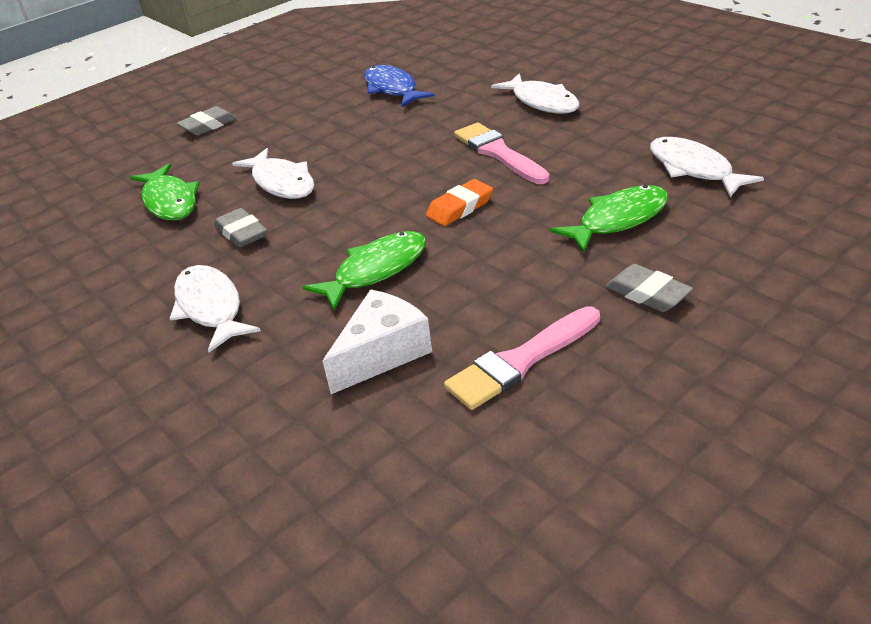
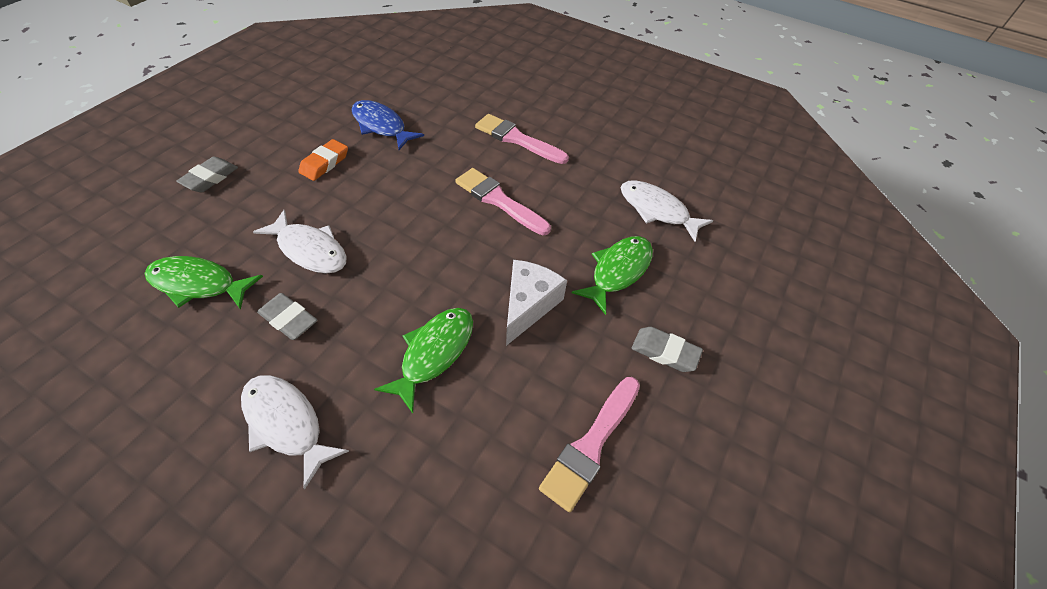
camera: 25 degrees left, 15 degrees up
green fish [130,164,200,221] -> green fish turned 150 degrees clockwise [145,256,263,310]
white cheese [323,289,432,394] -> white cheese moved to [506,260,567,346]
orange eraser [426,179,493,226] -> orange eraser moved to [298,139,348,181]
white fish [491,73,579,114] -> pink brush [475,114,569,164]

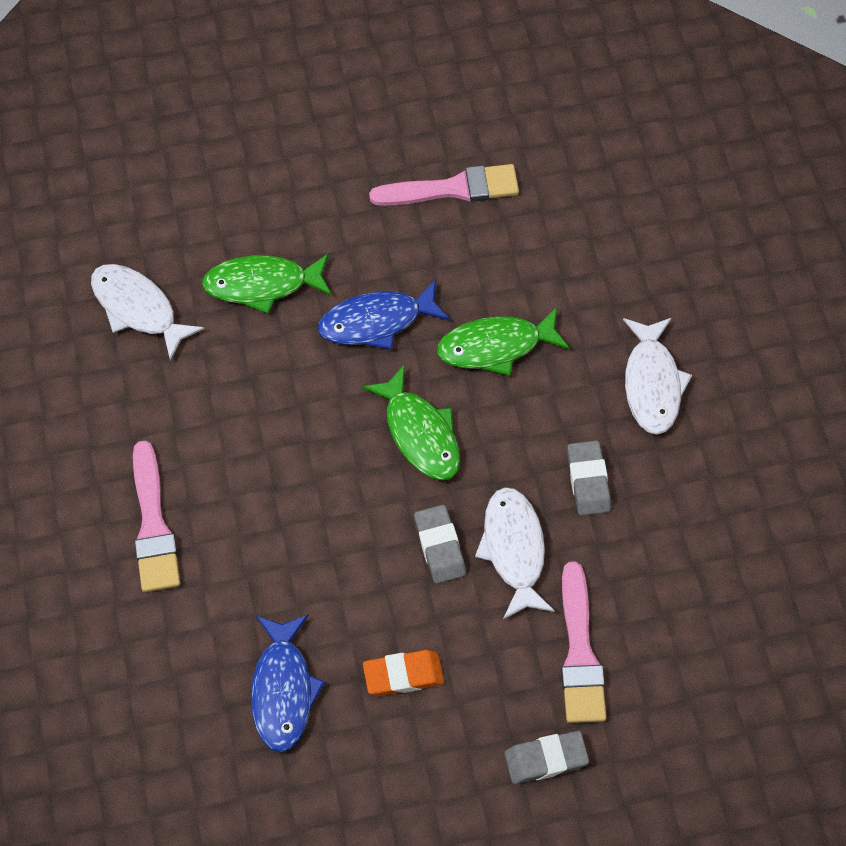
camera: 130 degrees left, 10 degrees up
green fish [145,256,263,310] -> green fish moved to [362,364,460,481]
pink brush [455,168,551,235] -> pink brush moved to [561,561,607,723]
white cheese [506,260,567,346] -> blue fish [318,279,450,350]
white fish [621,180,713,242] -> white fish turned 135 degrees clockwise [91,264,204,361]
grey eraser [631,327,703,372] -> grey eraser moved to [414,505,466,584]

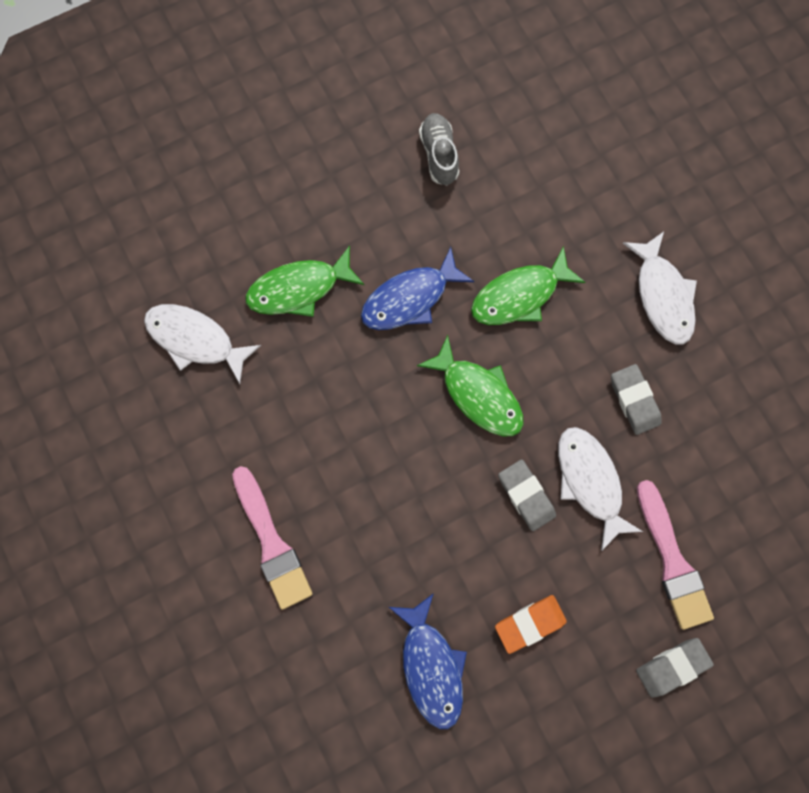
camera: 15 degrees left, 15 degrees up
pink brush [369,164,519,206] -> grey shoe [419,113,459,186]

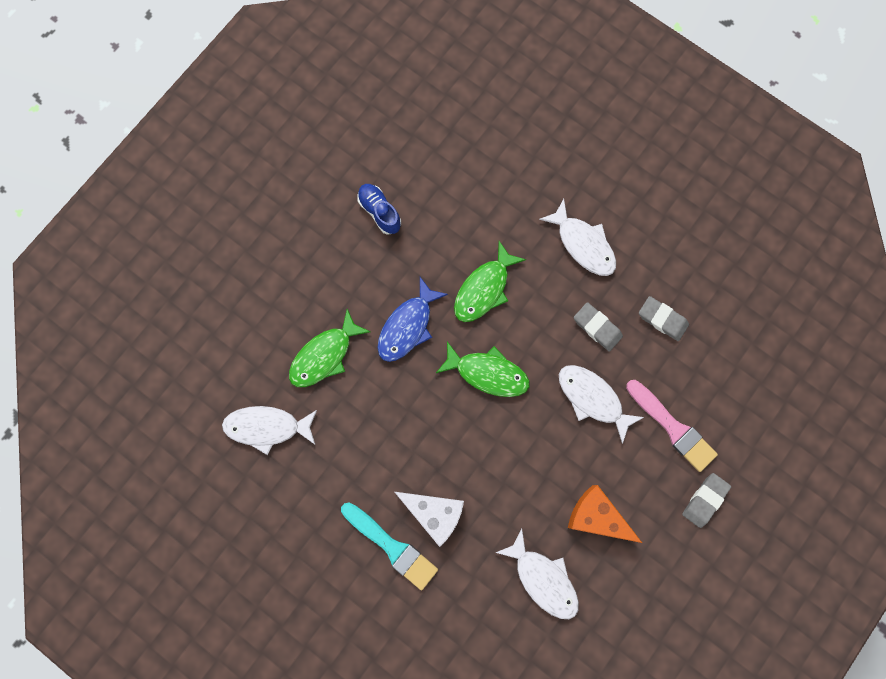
camera: 25 degrees left, 0 degrees up
pink brush [232,466,313,610] -> turquoise brush [341,502,438,590]
blue fish [389,593,467,729] -> white fish [495,528,579,619]
grey shoe [419,113,459,186] -> blue shoe [357,184,401,235]
orange eraser [495,595,567,654] -> orange cheese [568,485,642,543]
grey eraser [498,460,556,531] -> grey eraser moved to [639,296,689,341]
none -> white cheese [395,492,464,547]

